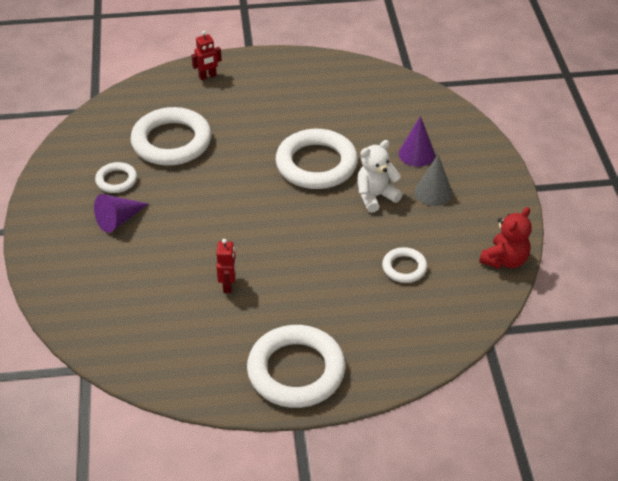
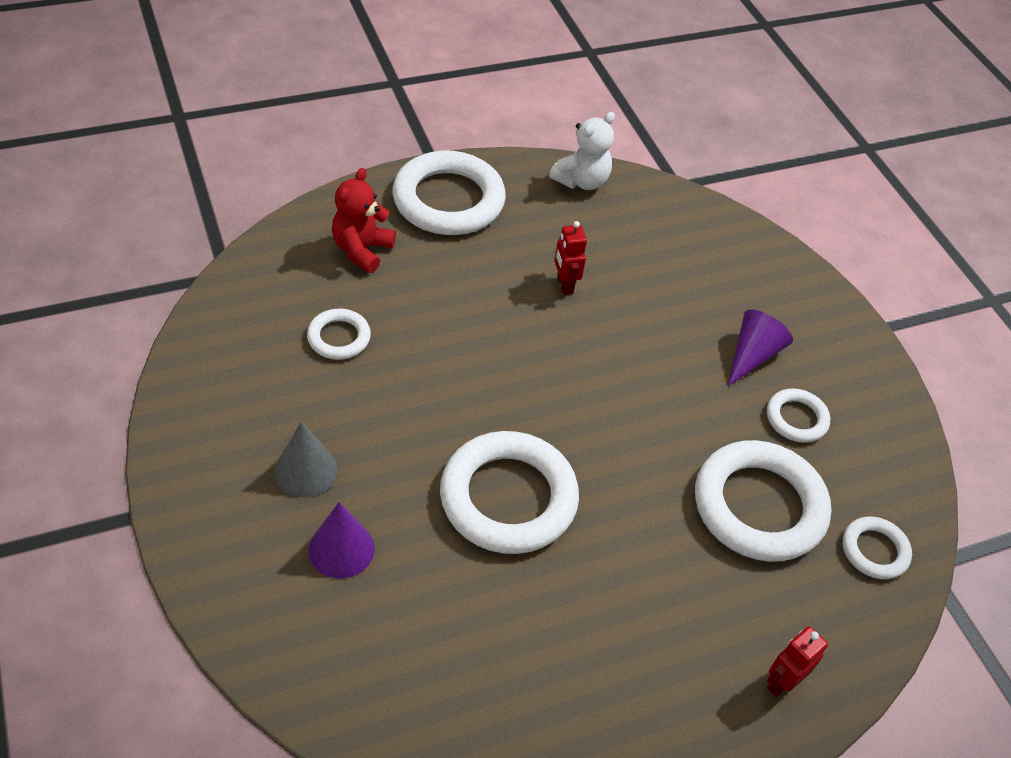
camera: 160 degrees right, 5 degrees up
white teddy bear [357,140,403,213] -> white teddy bear moved to [549,112,615,190]
red teddy bear [479,207,532,269] -> red teddy bear moved to [332,168,396,273]
none -> white ring [843,516,912,579]

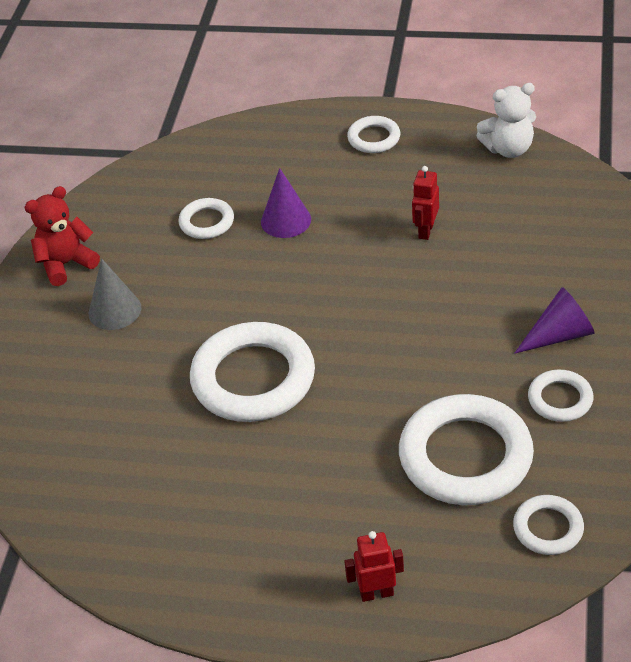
camera: 40 degrees right, 5 degrees down
purple cone [309,502,375,578] -> purple cone moved to [261,168,311,238]
red teddy bear [332,168,396,273] -> red teddy bear moved to [24,186,100,286]
white ring [392,150,506,235] -> white ring [347,116,400,153], size x0.50

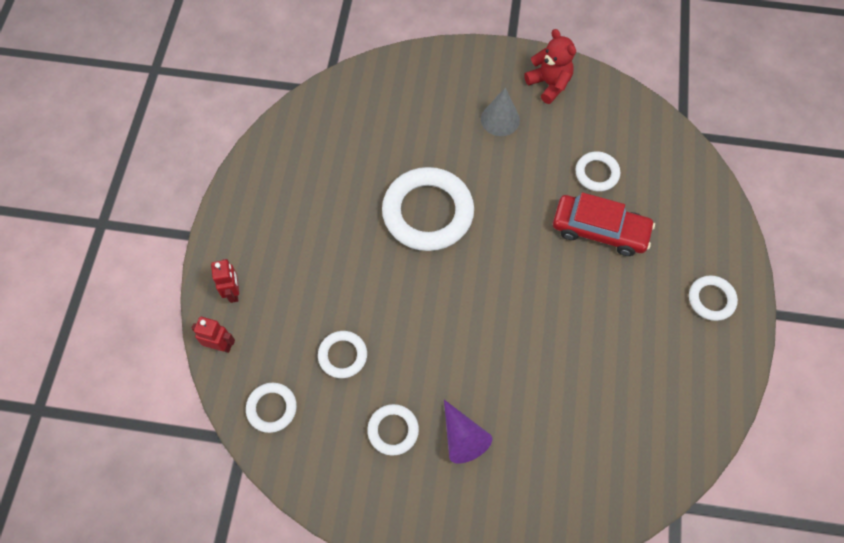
camera: 85 degrees right, 20 degrees up
purple cone [261,168,311,238] -> red car [553,192,655,256]
white ring [399,394,534,505] -> white ring [318,331,367,378], size x0.50
red robot [412,166,439,240] -> red robot moved to [191,317,235,353]
white teddy bear [476,83,536,158] -> none

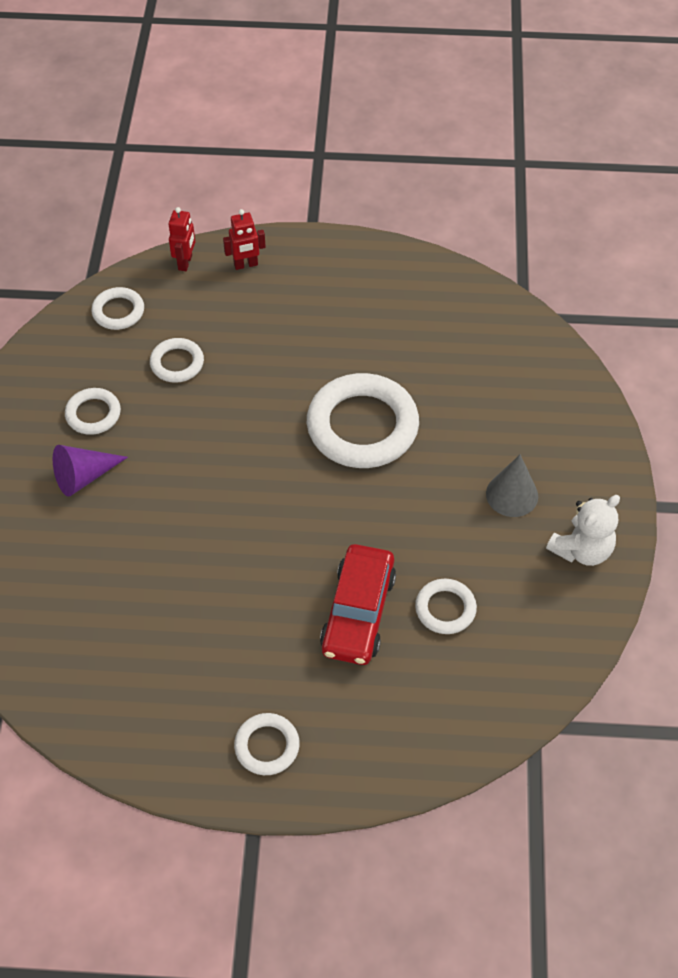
camera: 85 degrees right, 10 degrees down
red teddy bear [524,29,576,104] -> white teddy bear [546,495,620,566]

